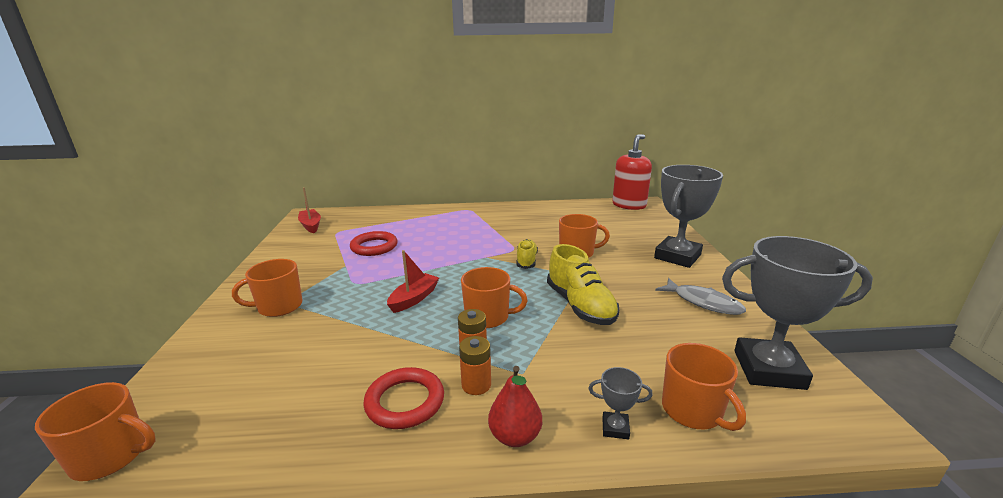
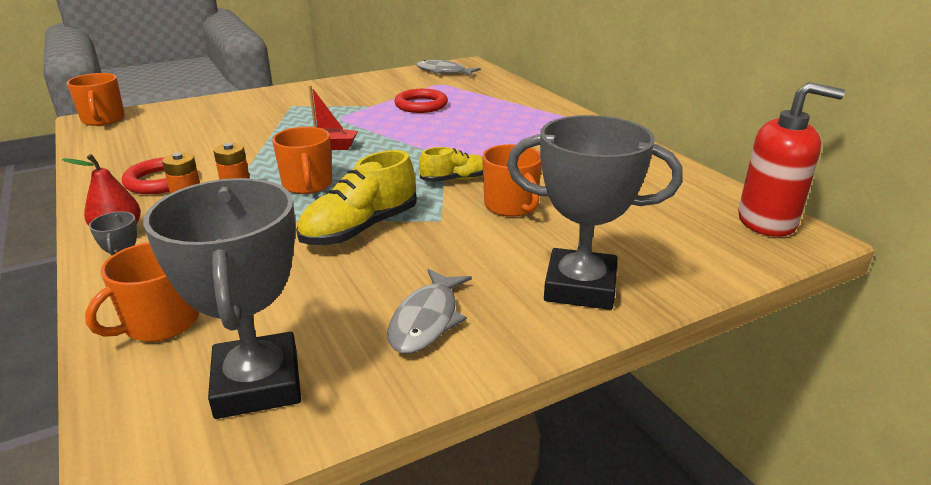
camera: 65 degrees right, 5 degrees up
orange mug [232,259,302,317] -> none
red boat [298,187,321,233] -> grey fish [416,60,481,76]

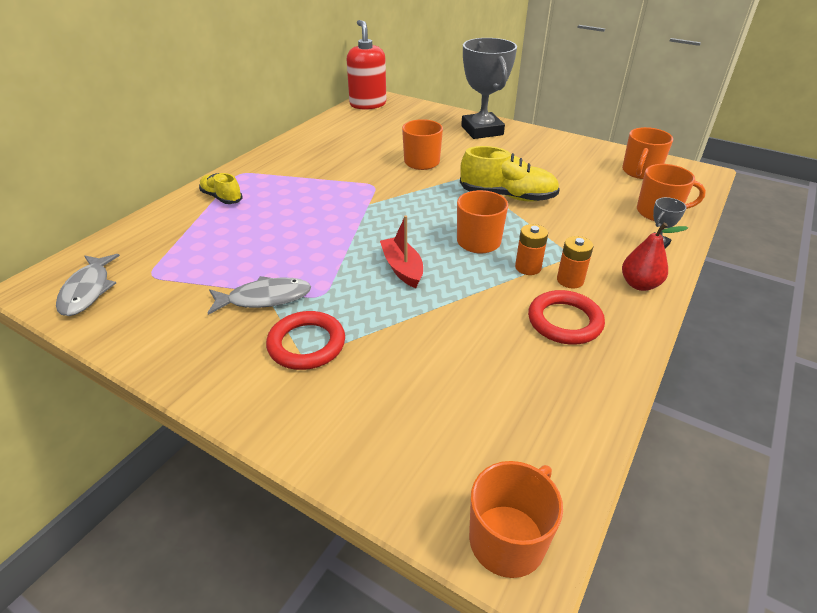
camera: 120 degrees left, 10 degrees up
grey trophy [143,178,301,419] -> orange mug [622,127,673,179]
grey fish [387,269,472,353] -> grey fish moved to [208,276,311,315]
red ring [394,89,448,113] -> red ring moved to [266,311,345,370]
yellow shoe [419,147,483,182] -> yellow shoe moved to [199,173,242,204]

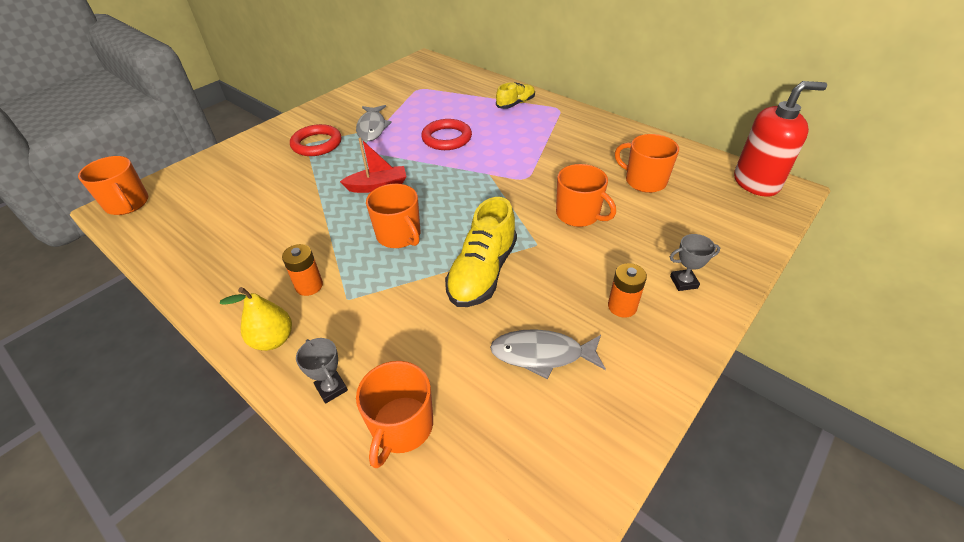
camera: 100 degrees right, 5 degrees up
grey fish [56,254,120,316] -> grey fish moved to [490,329,606,379]
grey trophy [461,38,517,139] -> grey trophy [670,234,720,291], size x0.41
orange battery [515,224,548,275] -> orange battery moved to [608,263,647,318]
red ring [528,290,605,344] -> red ring moved to [421,119,472,150]
orange mug [622,127,673,179] -> orange mug moved to [615,134,679,193]
red pear [622,223,688,291] -> yellow pear [220,287,292,351]

